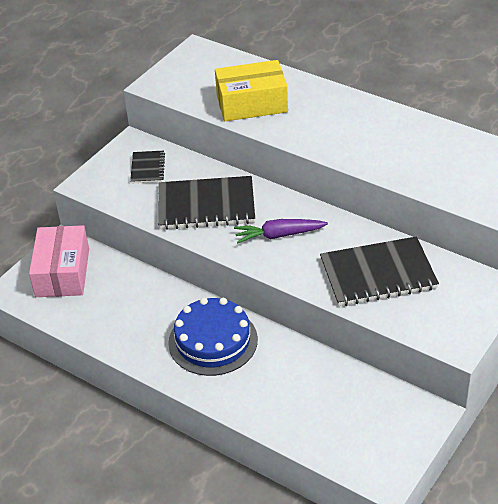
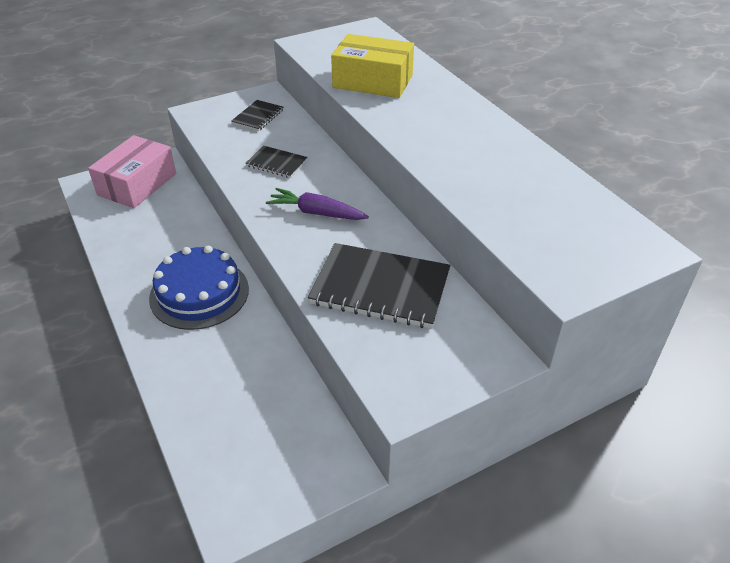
camera: 25 degrees right, 0 degrees up
black notebook [158,176,255,230] -> black notebook [246,146,307,178], size x0.51

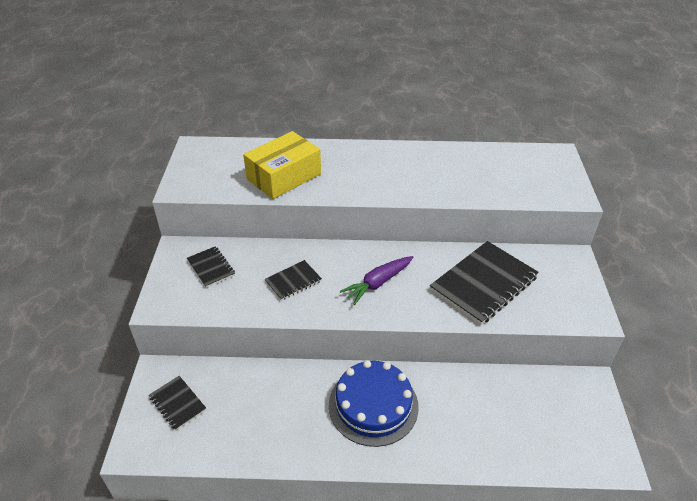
camera: 60 degrees left, 0 degrees up
pink box [88,135,176,208] -> black notebook [149,376,206,430]

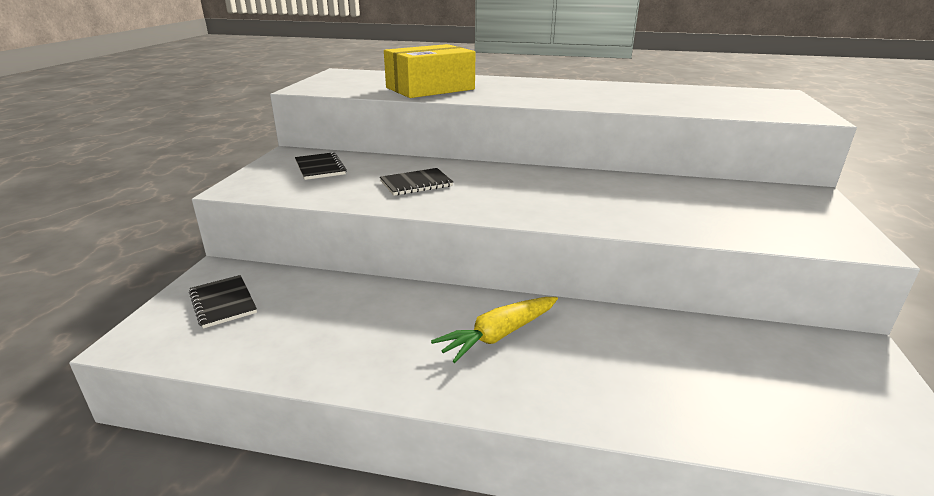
camera: 10 degrees right, 15 degrees down
blue cake [329,360,419,447] -> yellow carrot [431,297,558,363]
purple carrot [340,256,413,305] -> none
black notebook [430,241,539,325] -> none

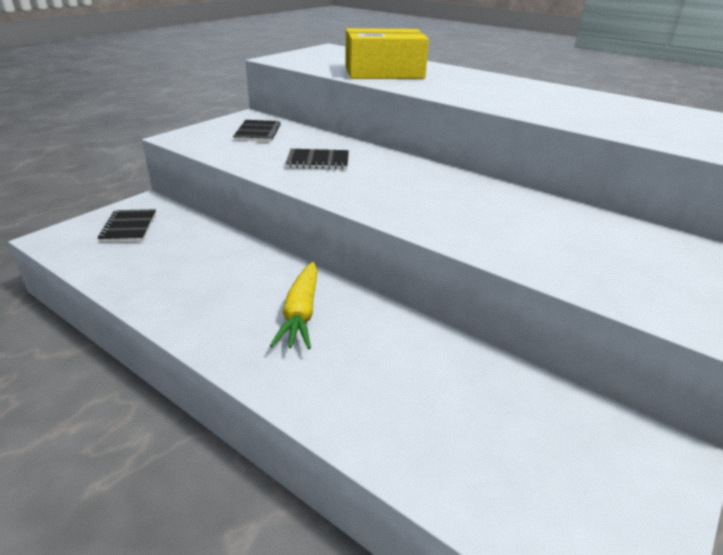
camera: 25 degrees right, 5 degrees up
yellow carrot [431,297,558,363] -> yellow carrot turned 75 degrees counterclockwise [270,262,318,349]

